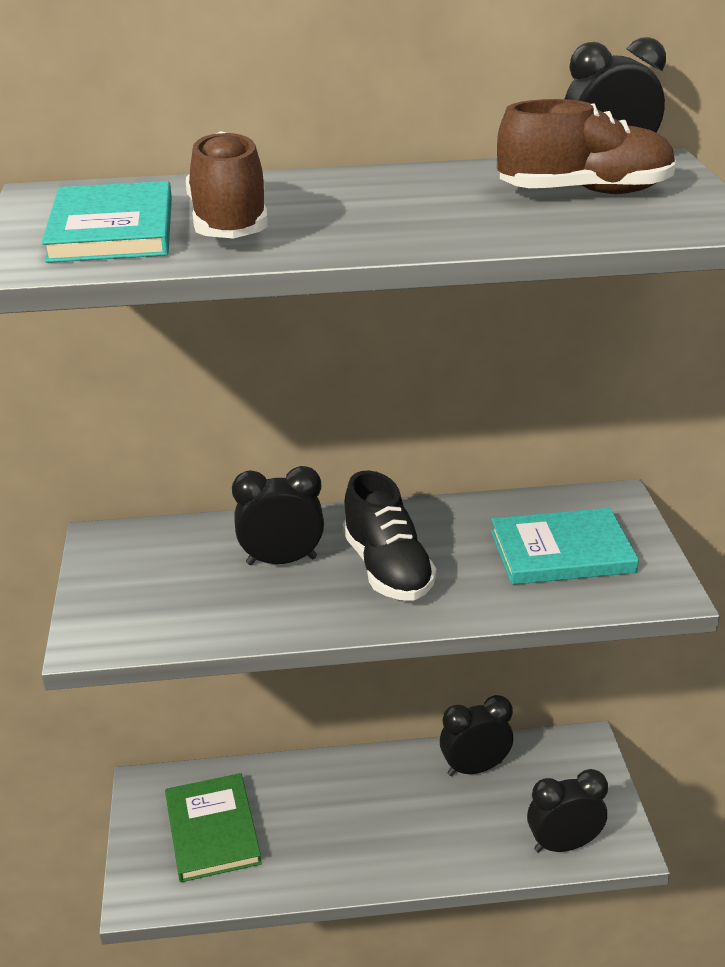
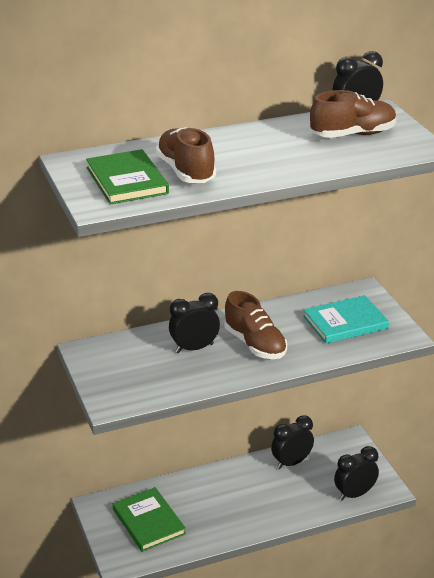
camera: 15 degrees left, 0 degrees up
turquoise book [41,181,172,263] -> green book [86,149,169,204]
black shoe [342,470,437,601] -> brown shoe [225,291,287,359]

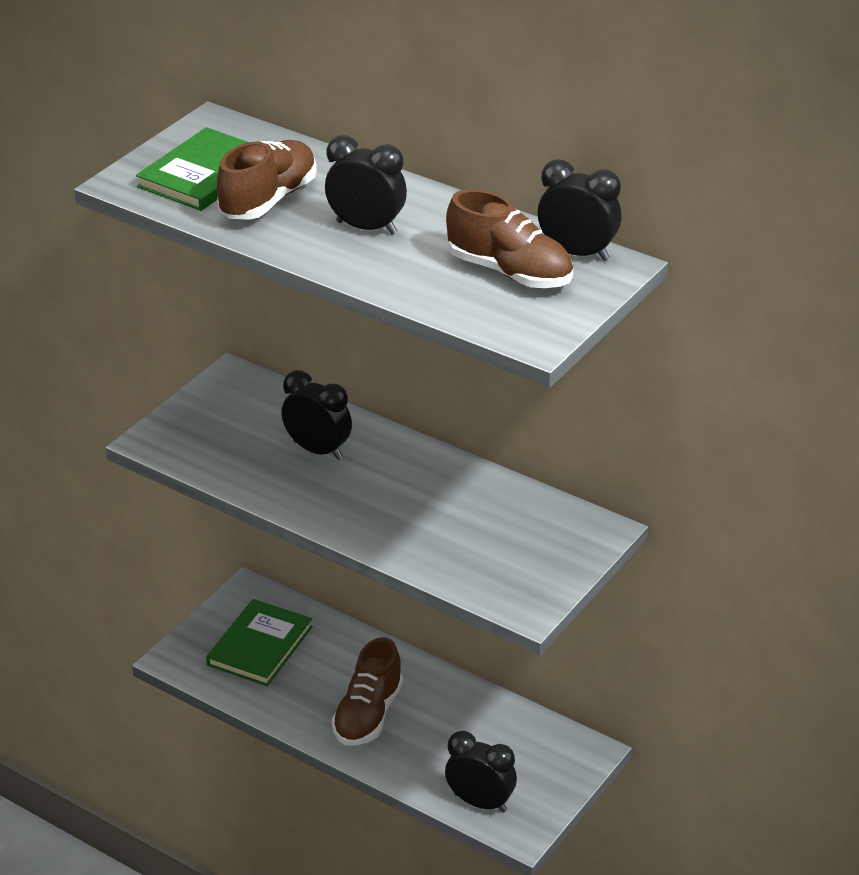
camera: 55 degrees right, 5 degrees up
brown shoe [225,291,287,359] -> brown shoe moved to [332,637,403,746]
black clock [271,415,314,469] -> black clock moved to [325,135,407,235]
turquoise book [303,295,389,344] -> none

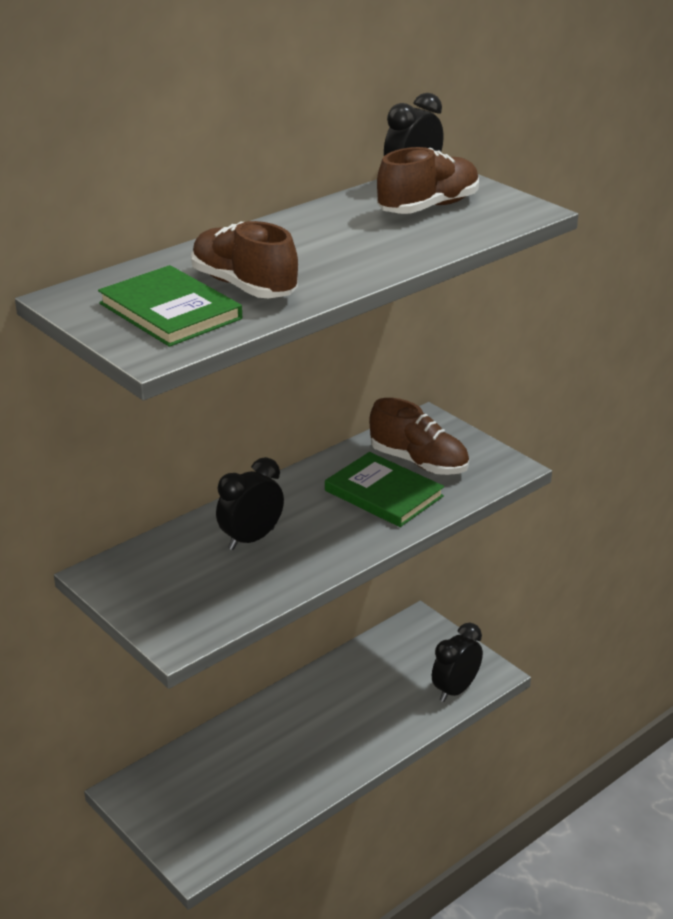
camera: 75 degrees left, 5 degrees down
green book [206,599,313,686] -> green book moved to [325,452,444,527]
black clock [325,135,407,235] -> none
brown shoe [332,637,403,746] -> brown shoe moved to [369,398,469,475]

